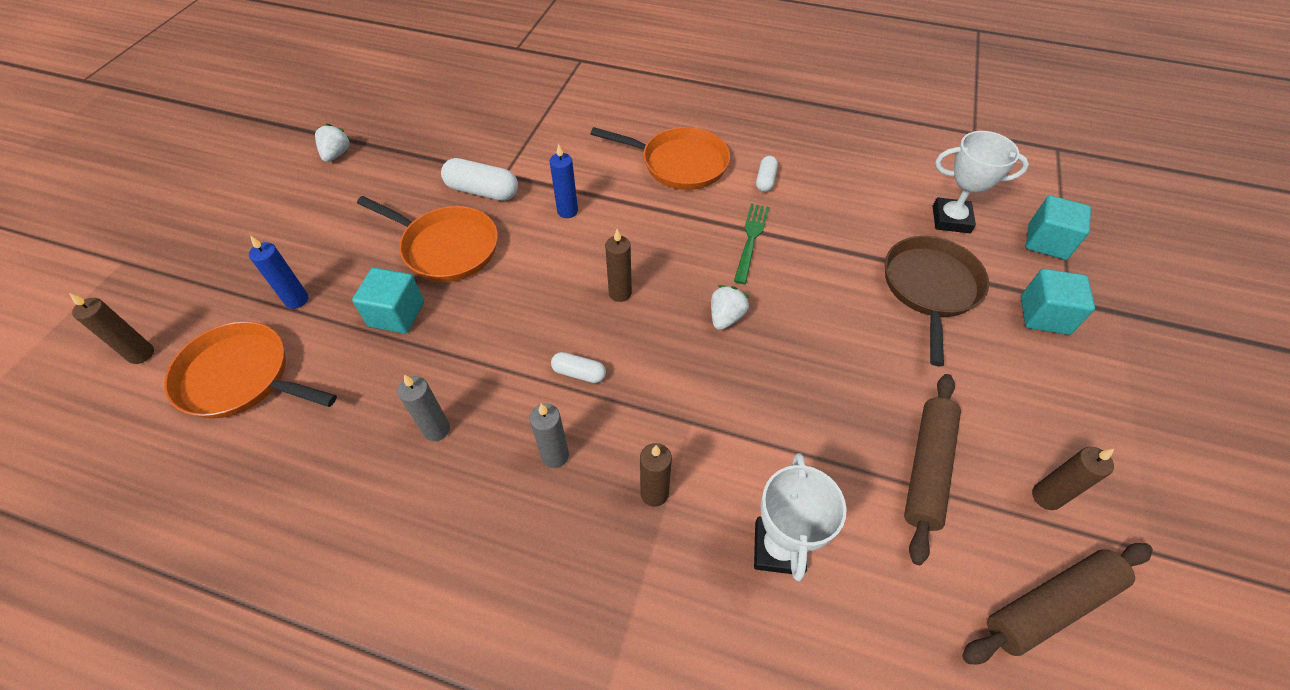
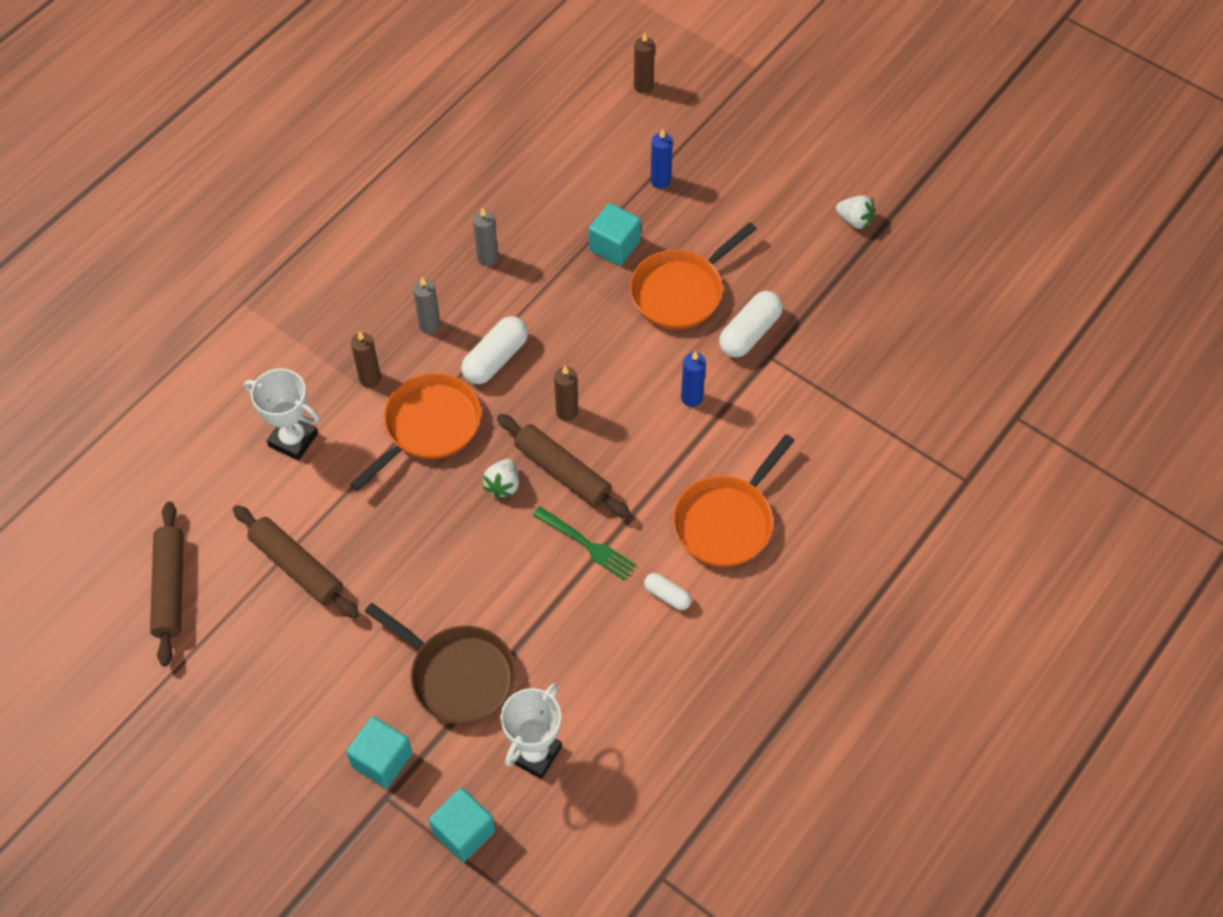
camera: 110 degrees right, 5 degrees up
orange pan [164,321,337,419] -> orange pan moved to [350,373,481,491]
white capsule [551,352,606,383] -> white capsule [461,316,528,384], size x1.74
white strawberry [711,285,750,330] -> white strawberry turned 60 degrees clockwise [483,459,519,499]
brown candle [1032,447,1114,510] -> none
none -> brown rolling pin [497,414,630,518]

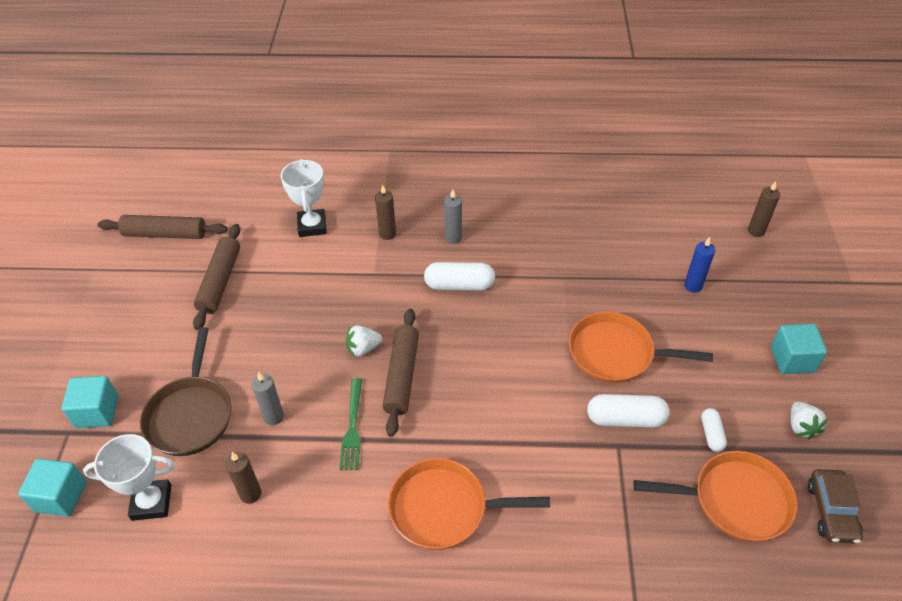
camera: 55 degrees right, 10 degrees down
brown rolling pin [150,501,184,666] -> brown rolling pin turned 45 degrees clockwise [97,215,227,239]
orange pan [350,373,481,491] -> orange pan moved to [634,451,798,542]
grey candle [473,207,498,266] -> grey candle moved to [251,372,284,425]
brown candle [554,366,578,421] -> brown candle moved to [225,452,261,504]
turquoise cube [589,203,641,266] -> turquoise cube moved to [771,324,827,374]
white capsule [644,573,691,610] -> white capsule moved to [701,408,727,452]
blue candle [681,351,706,407] -> none
none -> brown car [808,469,863,544]

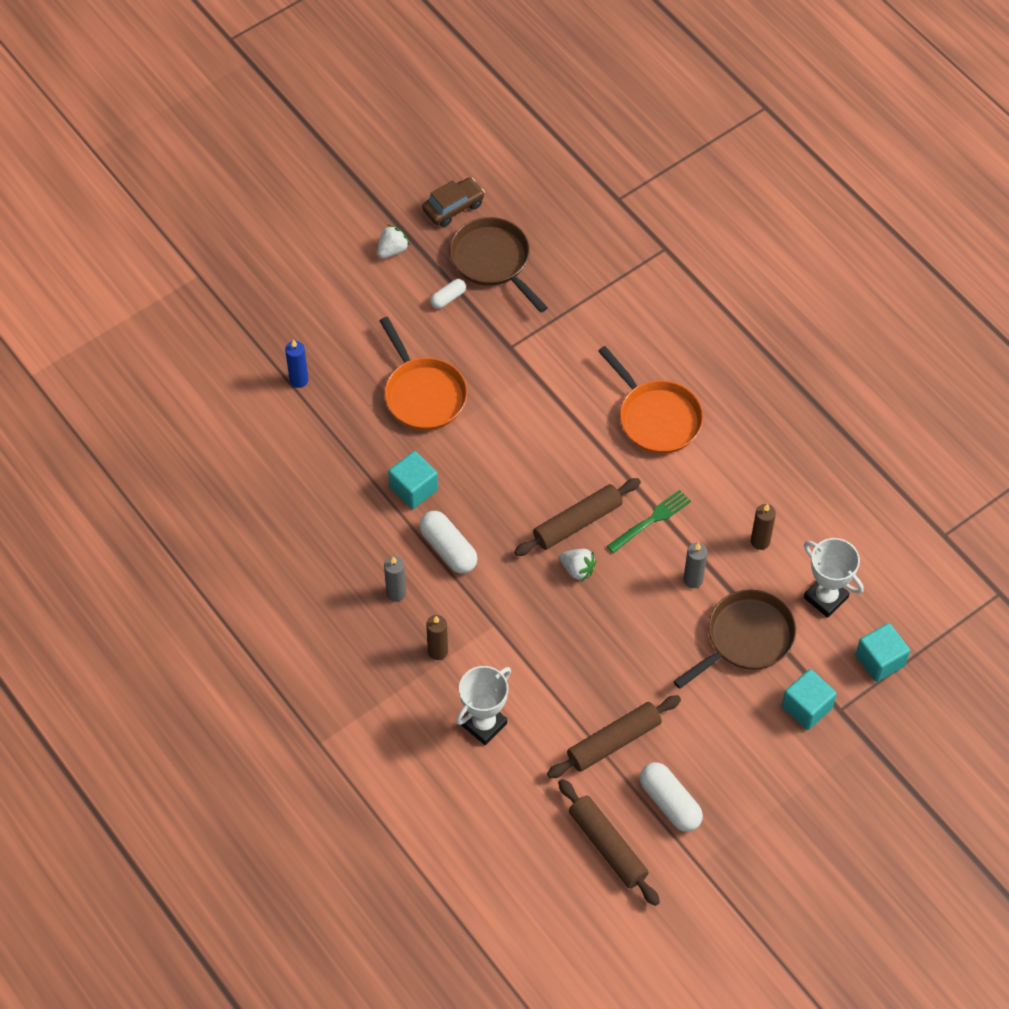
camera: 130 degrees left, 10 degrees up
white capsule [587,394,670,428] -> white capsule moved to [640,762,703,832]
orange pan [634,451,798,542] -> brown pan [450,217,548,312]
brown candle [748,182,780,237] -> none
turquoise cube [771,324,827,374] -> turquoise cube moved to [388,451,438,509]

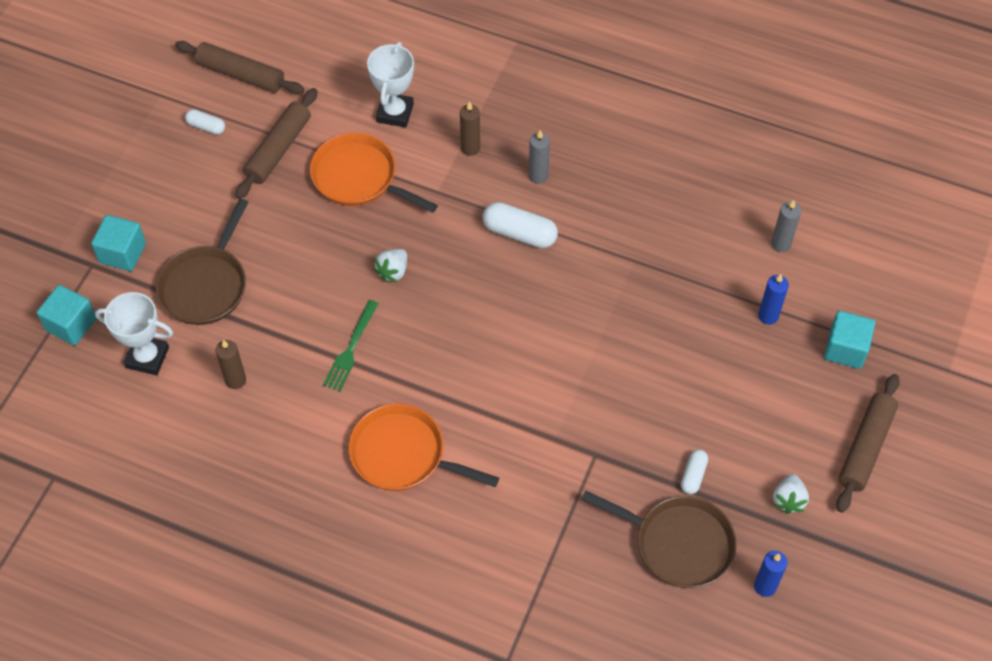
camera: 150 degrees right, 0 degrees up
orange pan [380,317,468,430] -> orange pan moved to [310,133,438,213]
turquoise cube [388,451,438,509] -> turquoise cube moved to [824,311,875,369]
brown car [422,178,485,227] -> blue candle [754,551,788,597]
brown rolling pin [514,478,641,556] -> brown rolling pin moved to [836,374,900,513]
white strawberry [559,549,596,581] -> white strawberry turned 60 degrees counterclockwise [373,249,407,283]
white capsule [640,762,703,832] -> white capsule [185,109,225,135], size x0.57
grey candle [683,543,707,588] -> grey candle moved to [771,200,801,252]

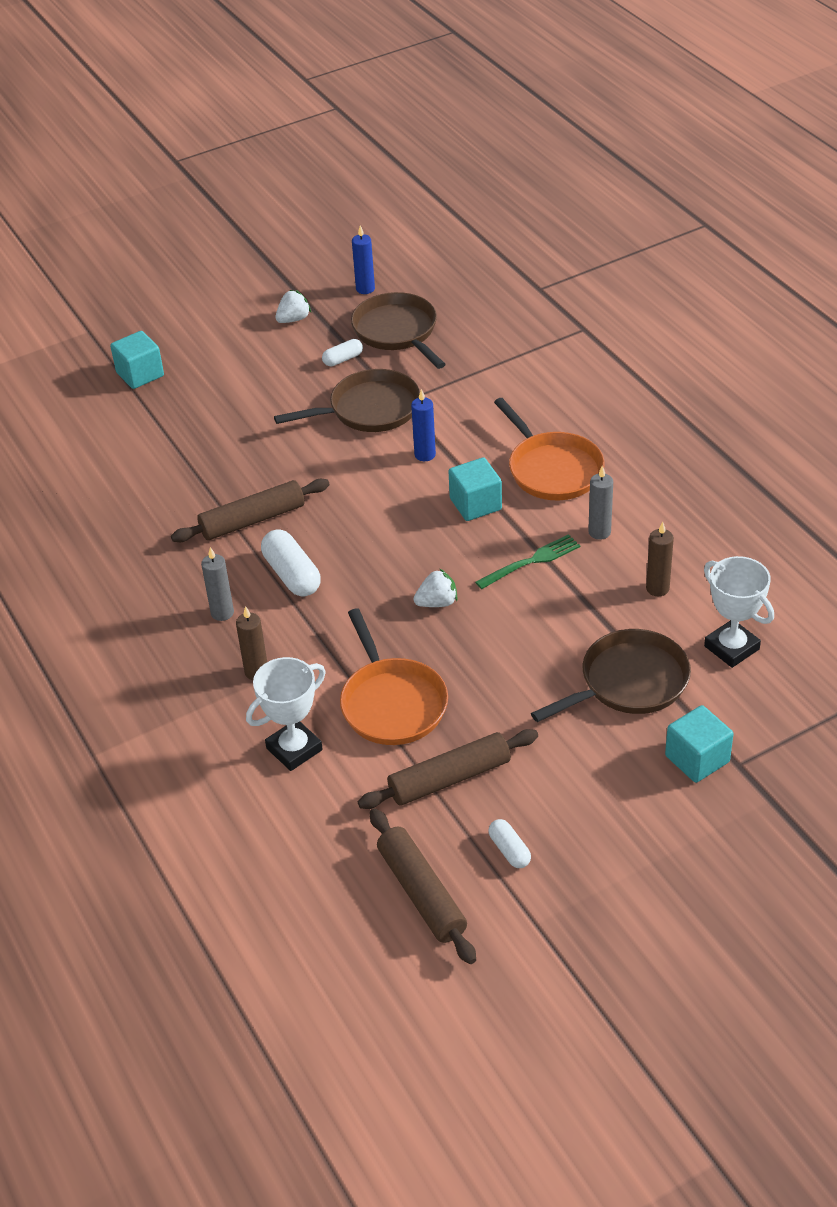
camera: 140 degrees left, 15 degrees down
turquoise cube [37,285,97,346] -> turquoise cube moved to [448,457,502,521]
blue candle [758,274,789,325] -> blue candle moved to [411,389,436,461]
grey candle [771,200,801,252] -> grey candle moved to [588,466,613,540]
brown rolling pin [836,374,900,513] -> brown rolling pin moved to [171,479,330,542]
none -> brown pan [274,369,420,432]

